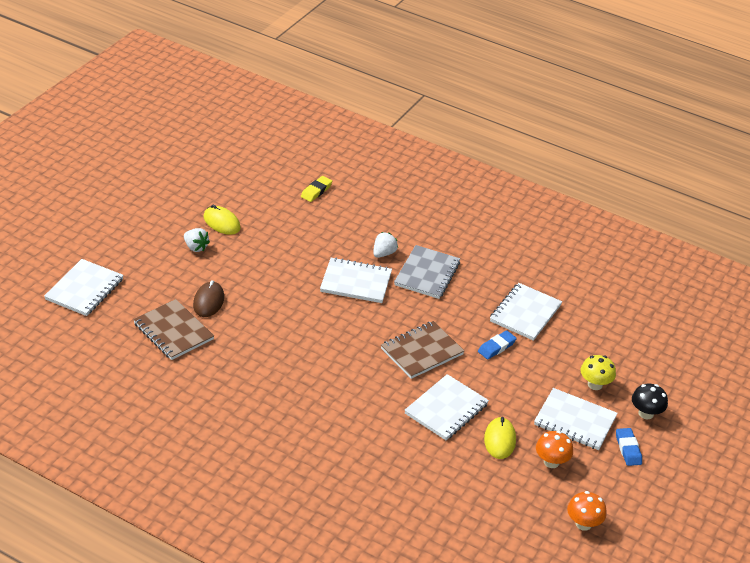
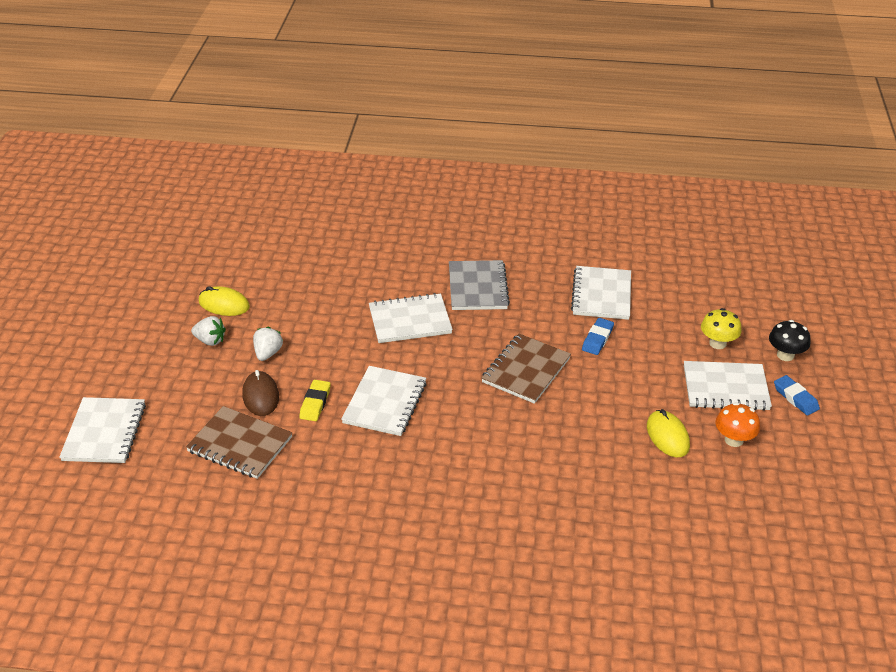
camera: 20 degrees left, 0 degrees up
yellow eraser [301,176,332,202] -> yellow eraser moved to [299,380,331,421]
white strawberry [373,232,398,258] -> white strawberry moved to [253,327,283,361]
white notebook [404,374,489,440] -> white notebook moved to [341,366,427,436]
orange mushroom [567,491,607,531] -> none

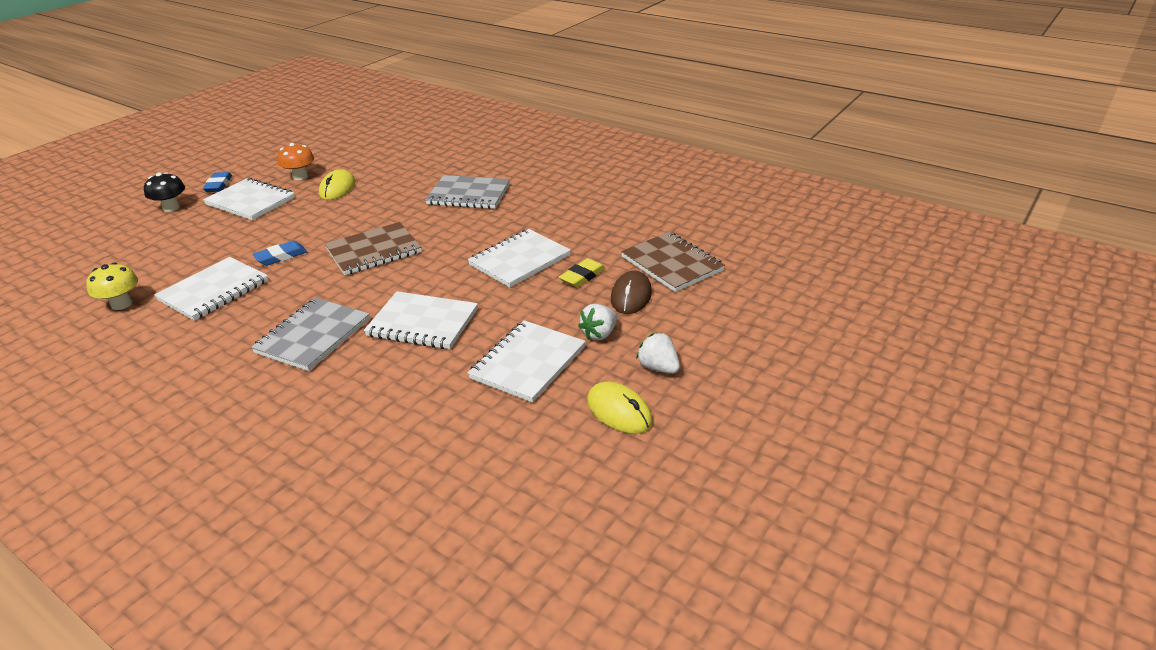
camera: 150 degrees left, 5 degrees down
white notebook [59,397,146,463] -> white notebook moved to [468,320,586,403]
yellow mushroom [701,308,741,349] -> yellow mushroom moved to [86,262,138,310]
none -> grey notebook [425,175,510,209]

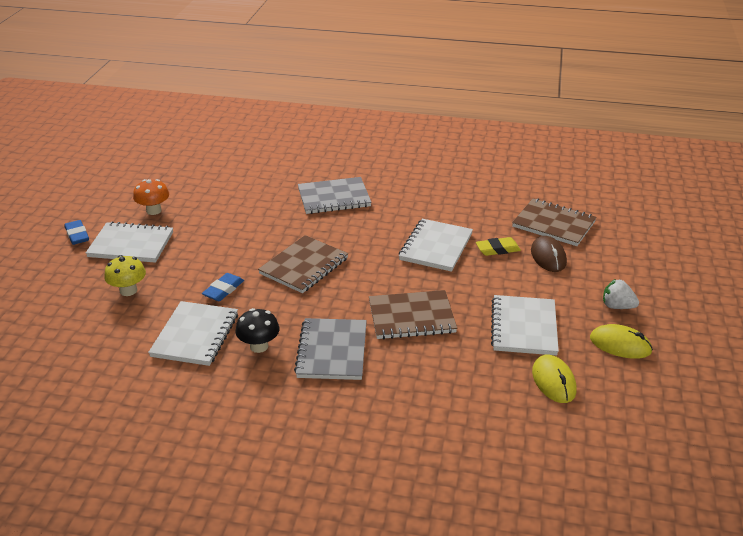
camera: 25 degrees left, 0 degrees up
yellow mushroom [86,262,138,310] -> yellow mushroom moved to [104,255,146,296]
black mushroom [144,172,185,212] -> black mushroom moved to [235,308,280,353]
yellow mouse [319,169,355,200] -> yellow mouse moved to [532,355,577,403]
white notebook [364,291,478,349] -> brown notebook [369,290,457,339]
yellow eraser [559,258,606,287] -> yellow eraser turned 60 degrees clockwise [476,237,521,256]
white strawberry [578,304,617,340] -> none

